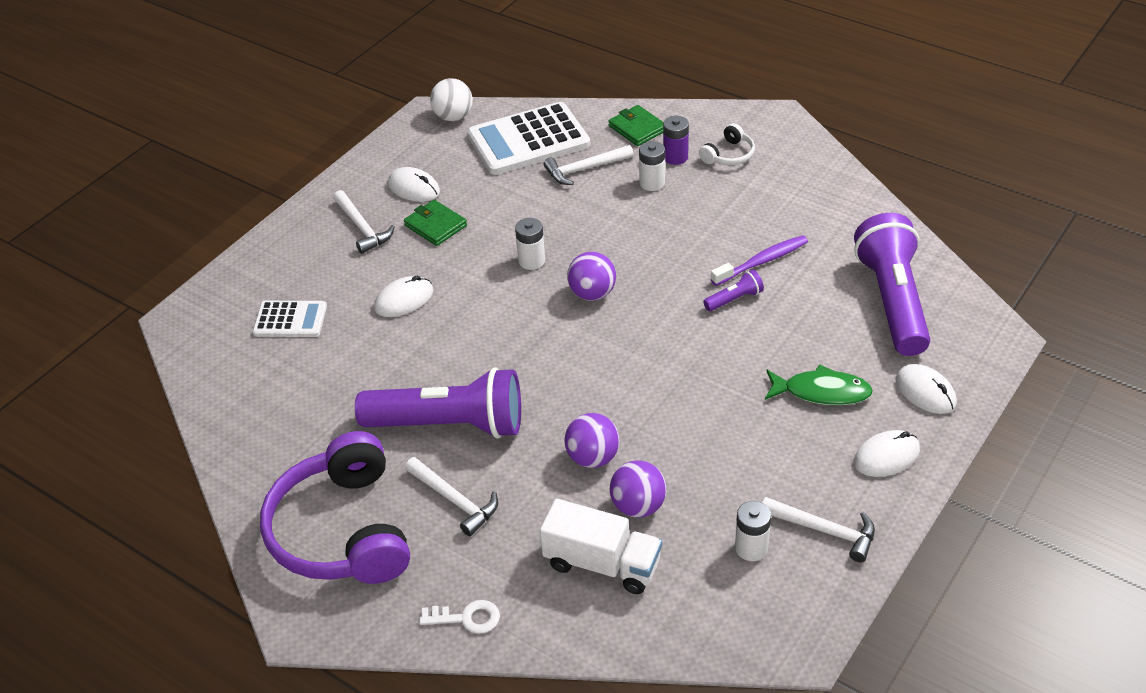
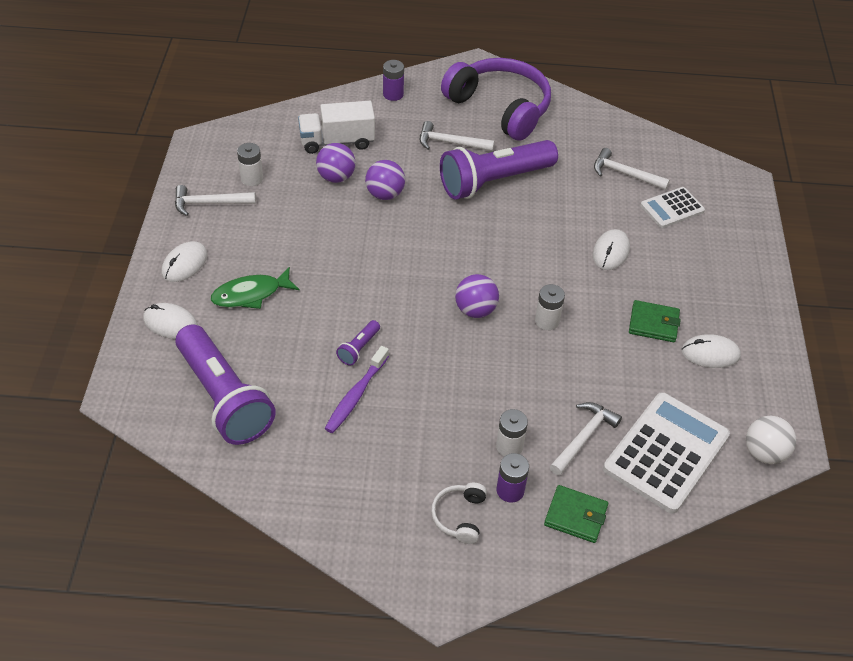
camera: 145 degrees right, 5 degrees up
white hammer [333,190,395,254] -> white hammer moved to [594,148,670,190]
white key [419,600,500,634] -> purple battery [383,60,404,101]

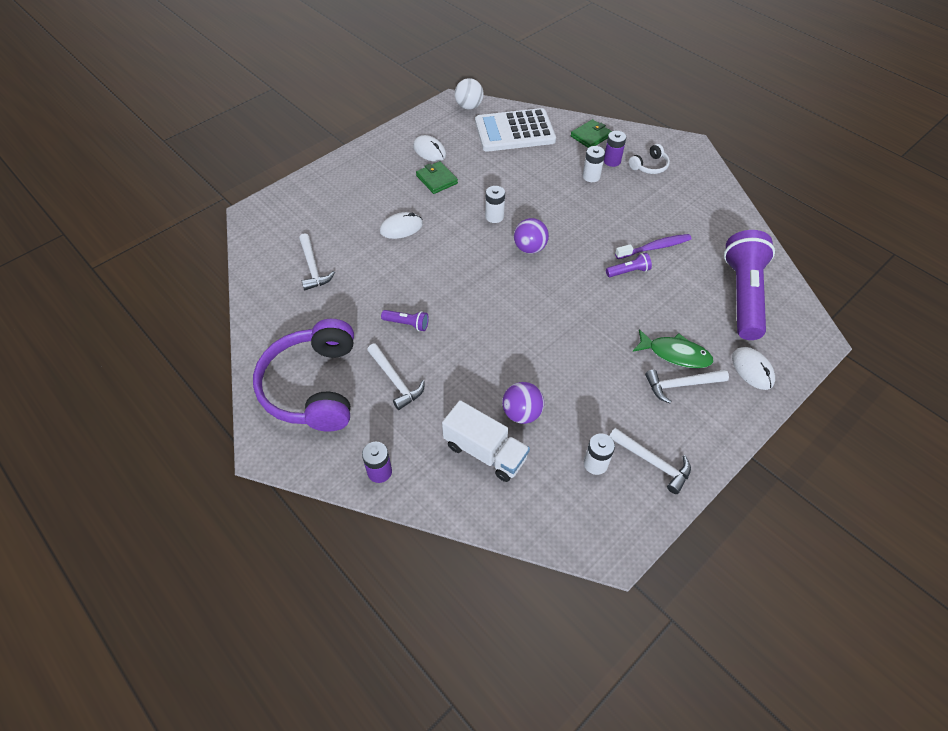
camera: 135 degrees left, 5 degrees up
white mouse [162,241,207,282] -> none
purple ball [365,160,405,200] -> none
purple flashlight [440,140,558,200] -> purple flashlight [381,310,429,331], size x0.41
green wallet [544,485,608,543] -> green wallet turned 75 degrees clockwise [571,119,612,148]
white hammer [549,402,622,476] -> white hammer moved to [645,370,729,403]
white calculator [640,187,705,228] -> none

